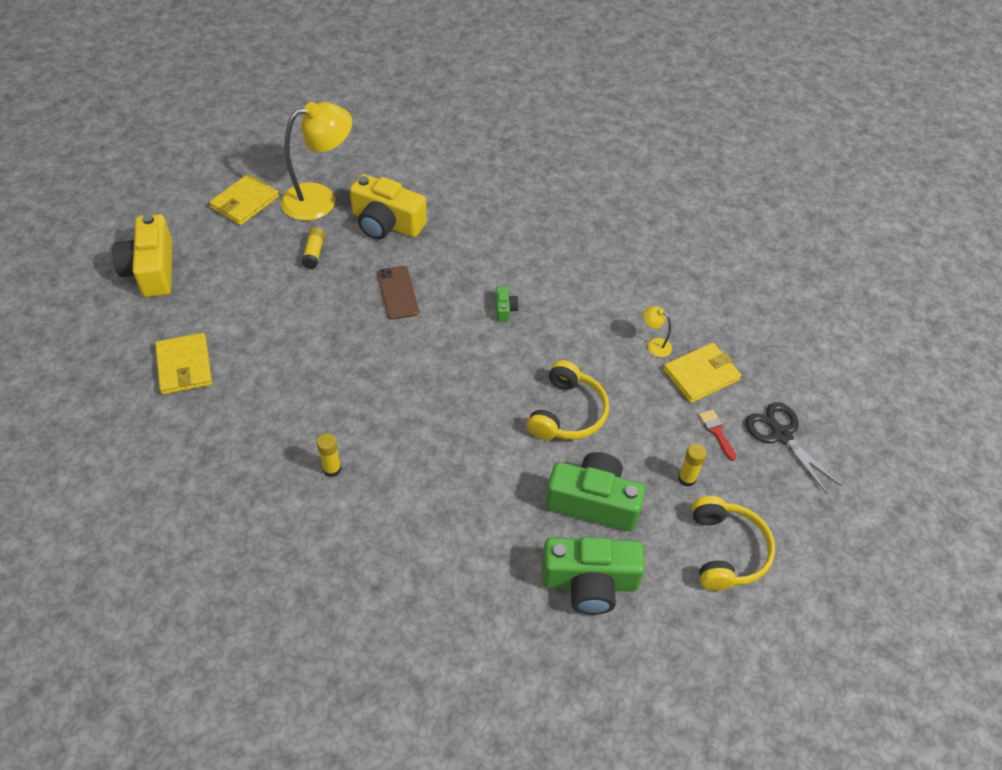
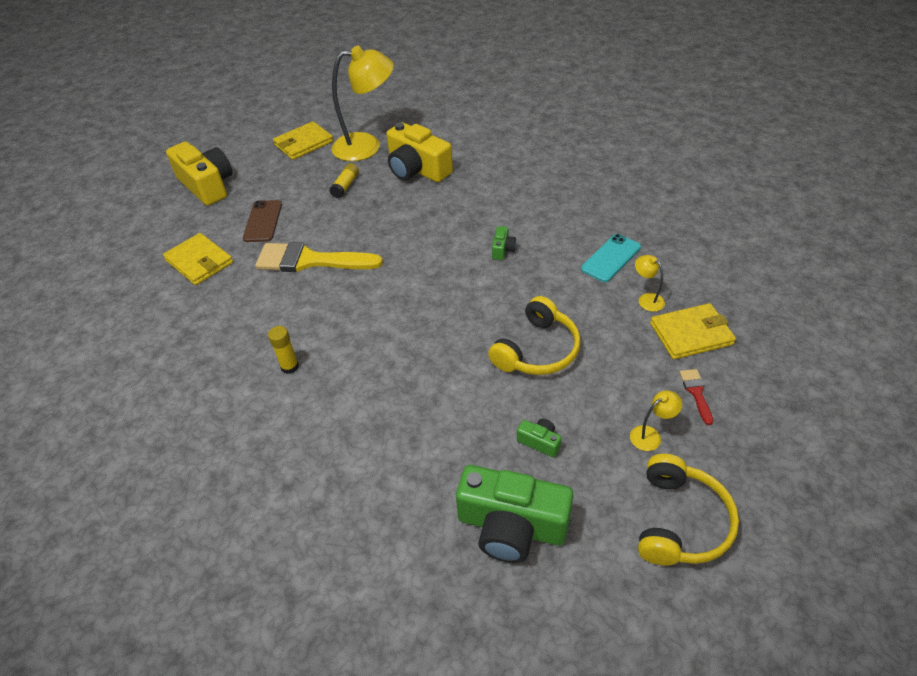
camera: 20 degrees right, 5 degrees down
yellow camera [112,214,172,297] -> yellow camera turned 135 degrees clockwise [166,142,232,206]
yellow wallet [155,333,212,395] -> yellow wallet turned 45 degrees counterclockwise [163,233,233,285]
brown phone [377,266,419,320] -> brown phone moved to [243,200,282,242]
green camera [545,452,645,531] -> green camera [517,419,561,458], size x0.43
yellow glue stick [678,443,707,487] -> yellow lamp [630,390,682,451]
black scissors [745,402,842,494] -> none
none -> yellow brush [255,242,383,272]
none -> turquoise phone [581,234,641,282]

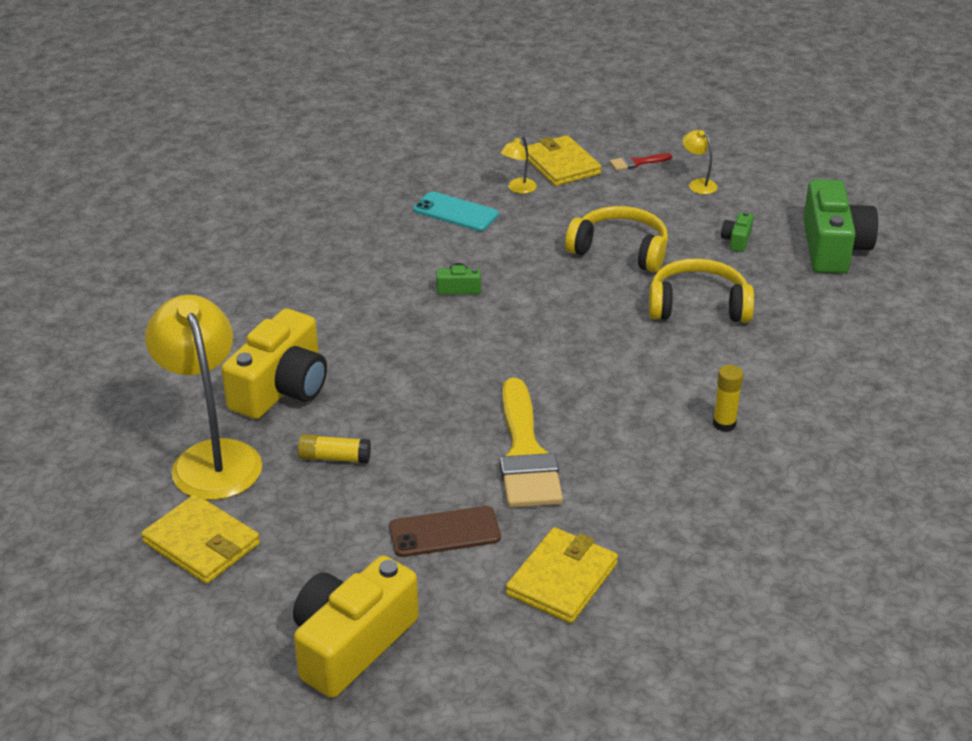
camera: 105 degrees left, 10 degrees down
yellow headphones [638,454,739,566] -> yellow headphones moved to [649,258,754,323]

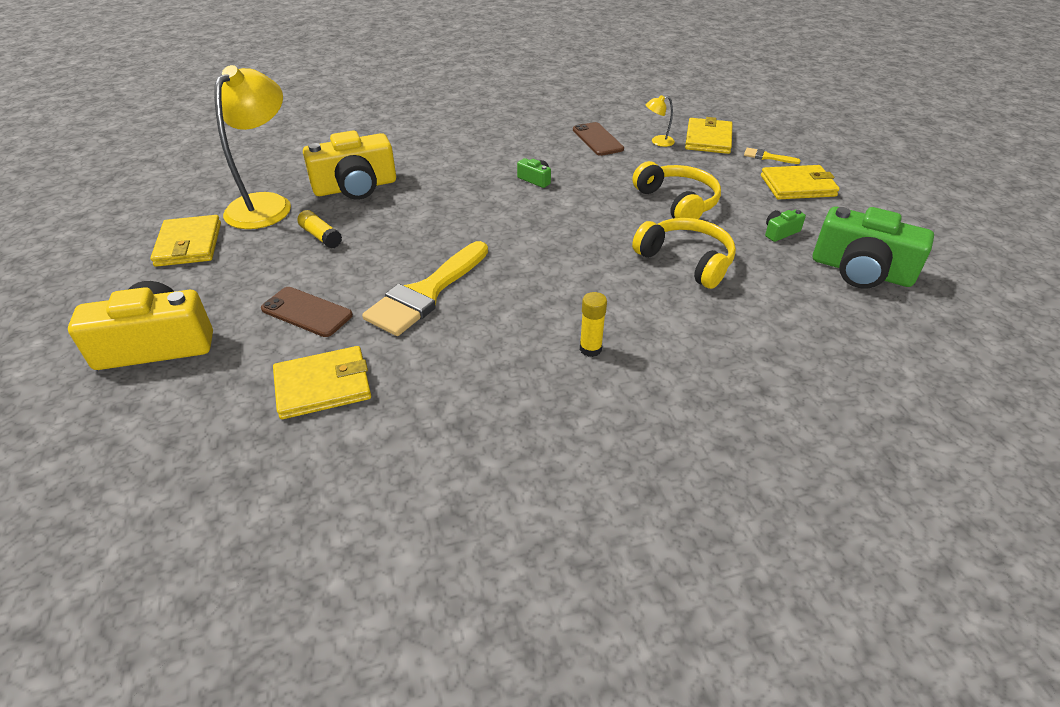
camera: 40 degrees right, 5 degrees up
turquoise phone [413,191,499,231] -> brown phone [573,122,624,156]
red brush [610,153,672,171] -> yellow brush [744,148,801,164]
yellow lamp [682,130,718,194] -> yellow wallet [761,165,840,199]
green camera [803,179,878,274] -> green camera turned 75 degrees clockwise [813,207,934,289]

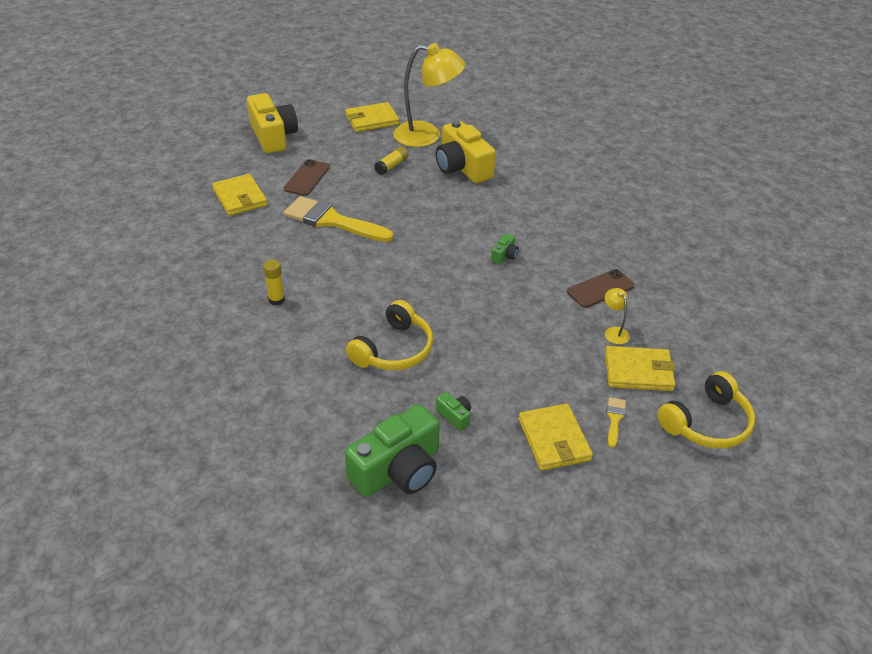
camera: 80 degrees right, 0 degrees up
yellow headphones [632,161,721,219] -> yellow headphones moved to [657,371,755,449]
green camera [813,207,934,289] -> green camera turned 150 degrees counterclockwise [345,404,440,497]

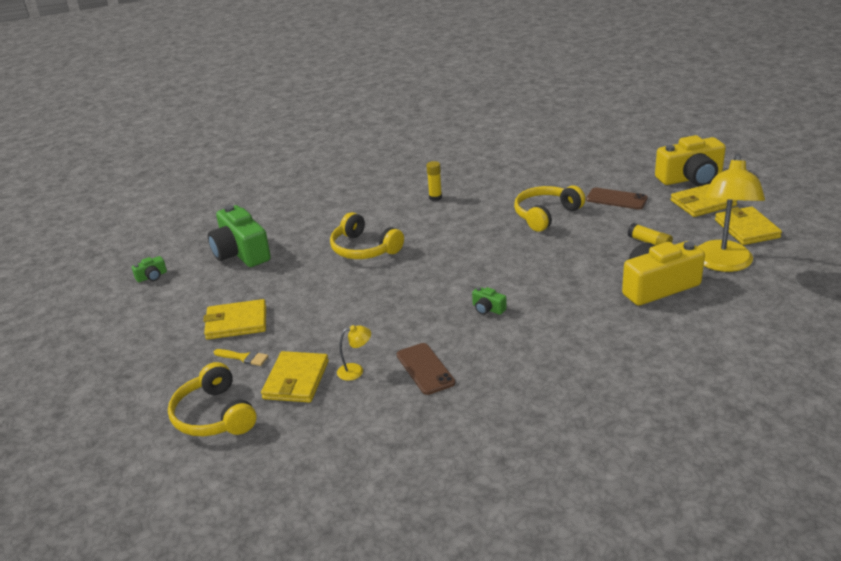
camera: 100 degrees right, 10 degrees down
yellow wallet [212,174,268,216] -> yellow wallet moved to [671,184,738,217]
yellow brush [284,196,394,242] -> yellow headphones [514,185,585,232]
green camera [436,392,471,431] -> green camera moved to [132,256,167,282]

